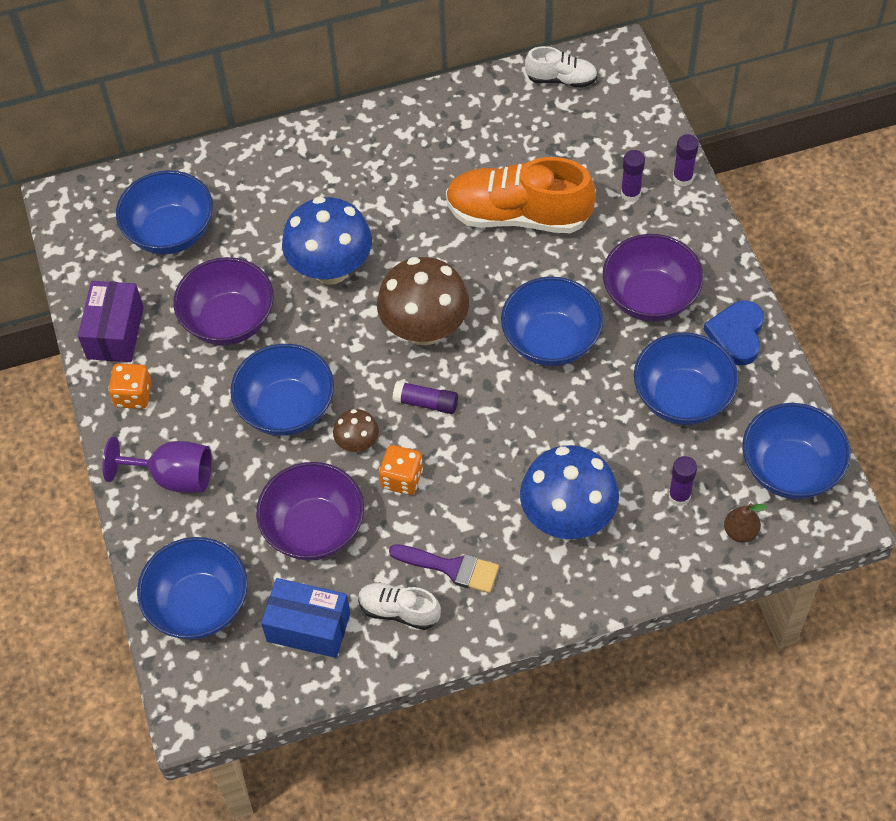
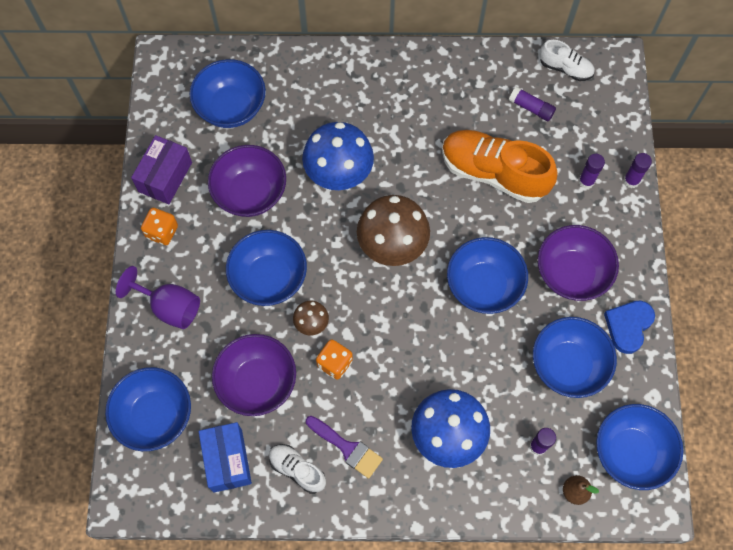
camera: 15 degrees right, 10 degrees up
blue box [261,578,350,658] -> blue box turned 45 degrees clockwise [199,422,252,493]
purple glue stick [392,381,458,414] -> purple glue stick moved to [509,86,556,121]

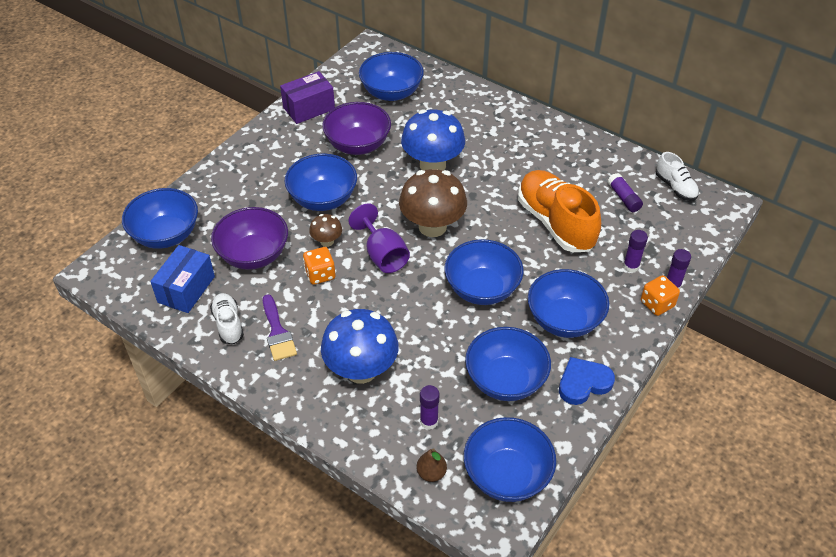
camera: 35 degrees right, 20 degrees down
purple goblet [116,266,200,329] -> purple goblet moved to [348,204,410,273]
orange dice [141,208,178,245] -> orange dice moved to [641,275,680,316]
purple bowl [538,225,619,301] -> blue bowl [528,269,609,338]

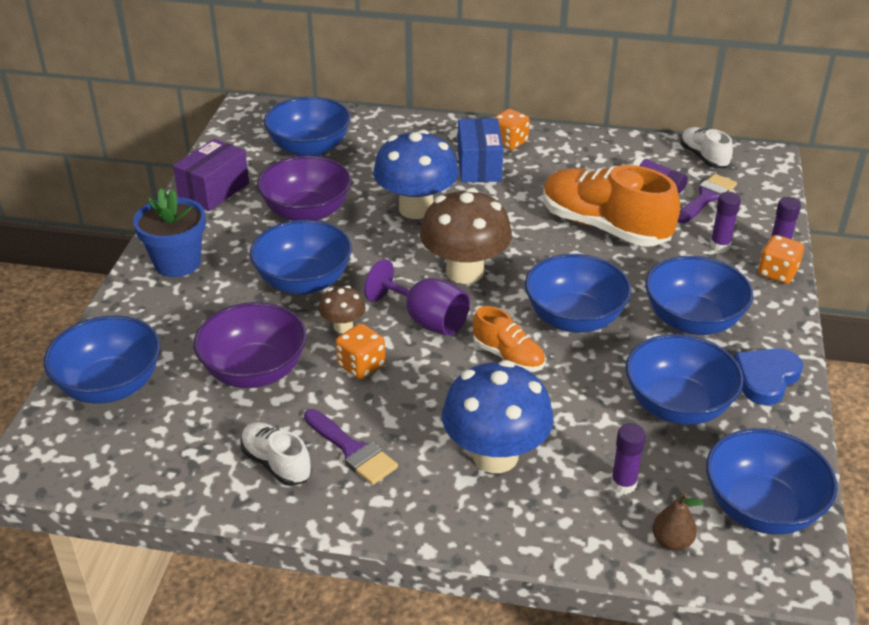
camera: 25 degrees left, 10 degrees down
blue box [150,245,215,313] -> blue box moved to [458,118,503,183]
white shoe [656,152,699,201] -> white shoe turned 150 degrees counterclockwise [680,127,733,168]
none -> blue flower pot [133,188,206,277]
none -> orange shoe [473,306,545,372]
none -> orange dice [494,109,530,150]
none -> purple brush [678,174,737,223]

